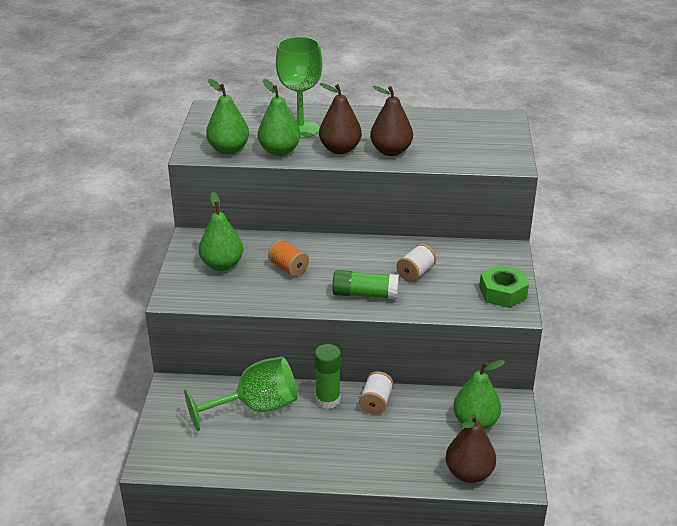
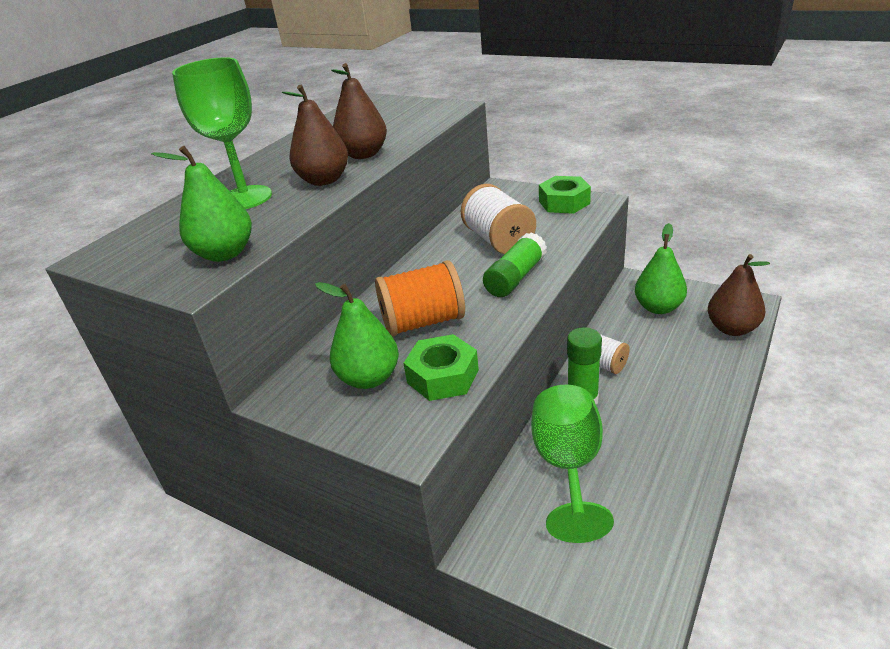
camera: 60 degrees left, 0 degrees up
green pear [258,79,301,156] -> none
orange spool [268,239,309,277] -> orange spool [375,260,465,337], size x1.64
white spool [396,244,436,282] -> white spool [461,184,536,254], size x1.64
none -> green nut [404,334,479,401]

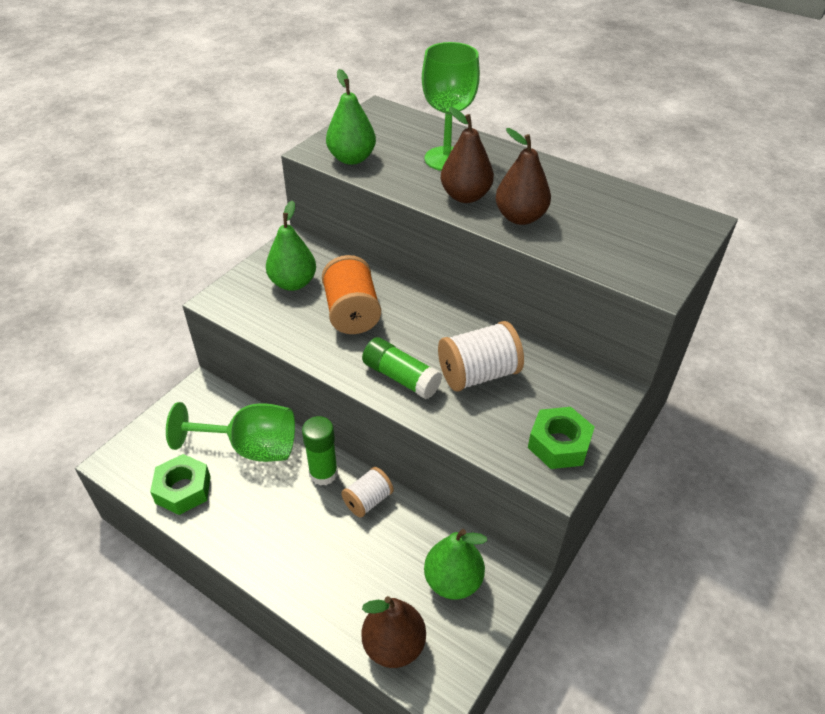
camera: 90 degrees right, 10 degrees up
green nut [404,334,479,401] -> green nut moved to [150,454,211,515]

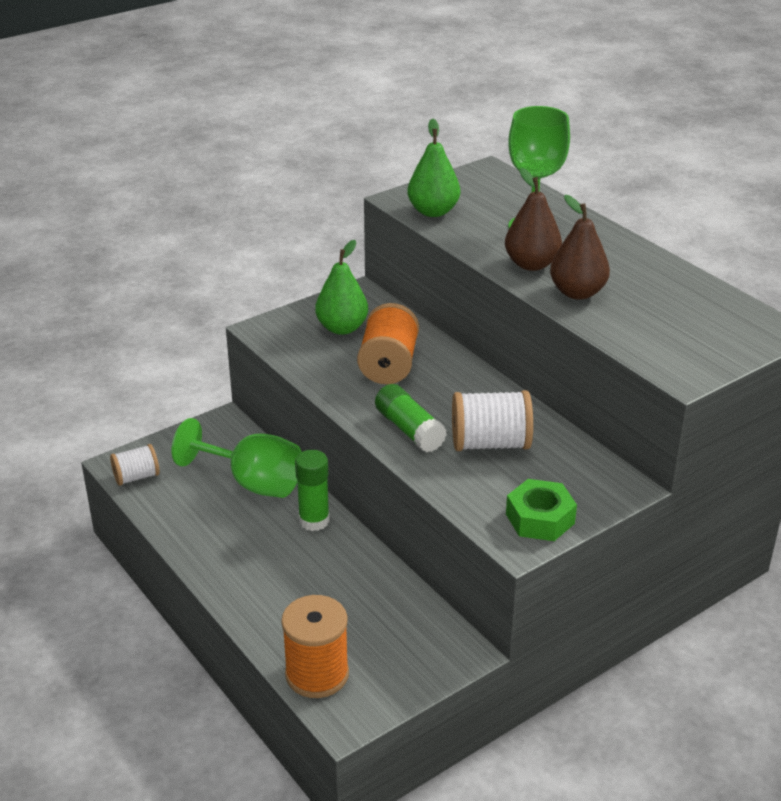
camera: 20 degrees right, 10 degrees down
green nut [150,454,211,515] -> none
white spool [341,467,394,517] -> white spool moved to [110,444,160,486]
brown pear [361,596,426,668] -> orange spool [281,595,349,698]
green pear [424,529,488,600] -> none

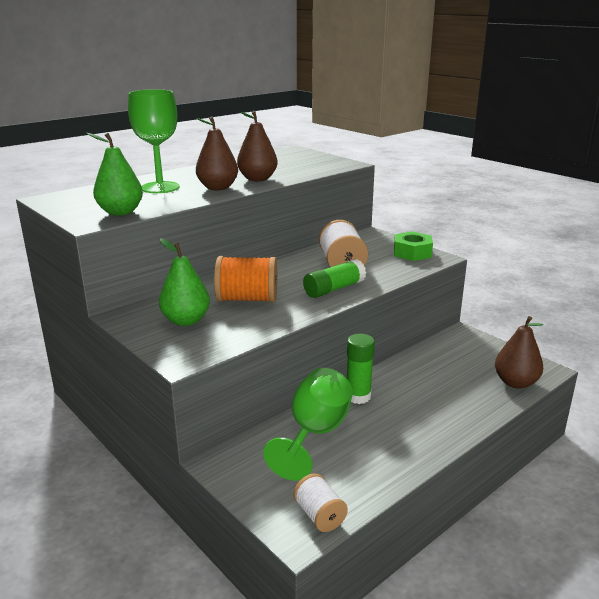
camera: 95 degrees left, 10 degrees down
orange spool [281,595,349,698] -> brown pear [495,316,543,389]

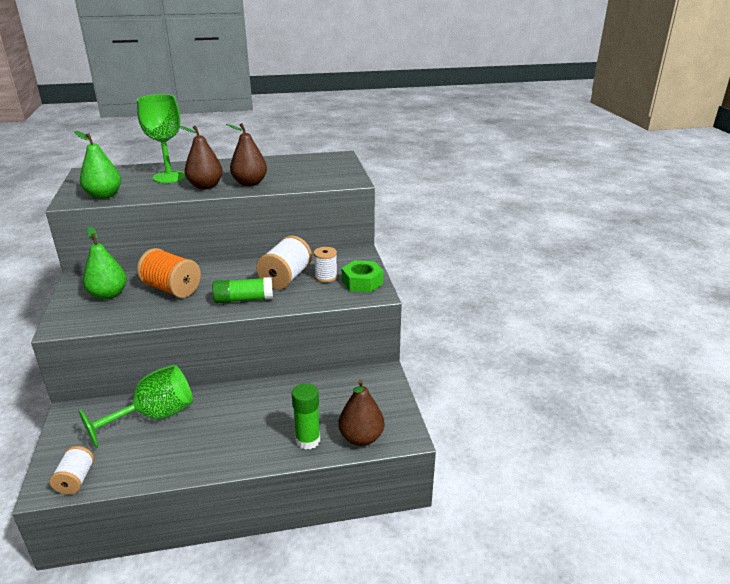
camera: 30 degrees right, 5 degrees up
green glue stick [347,334,375,404] -> green glue stick moved to [292,383,320,450]
none -> white spool [314,247,337,283]

